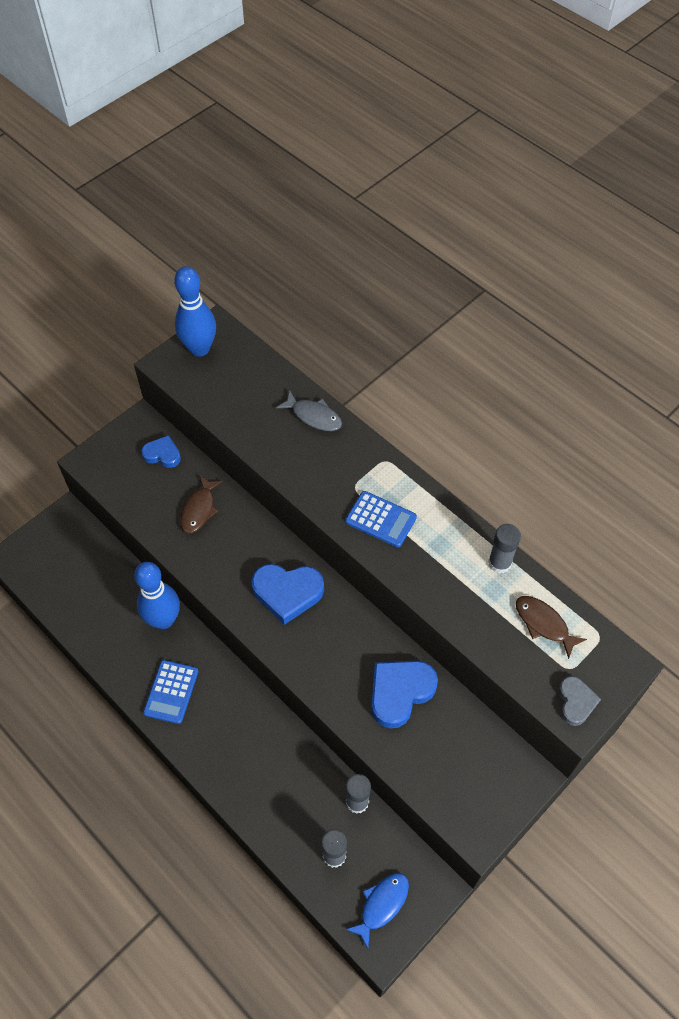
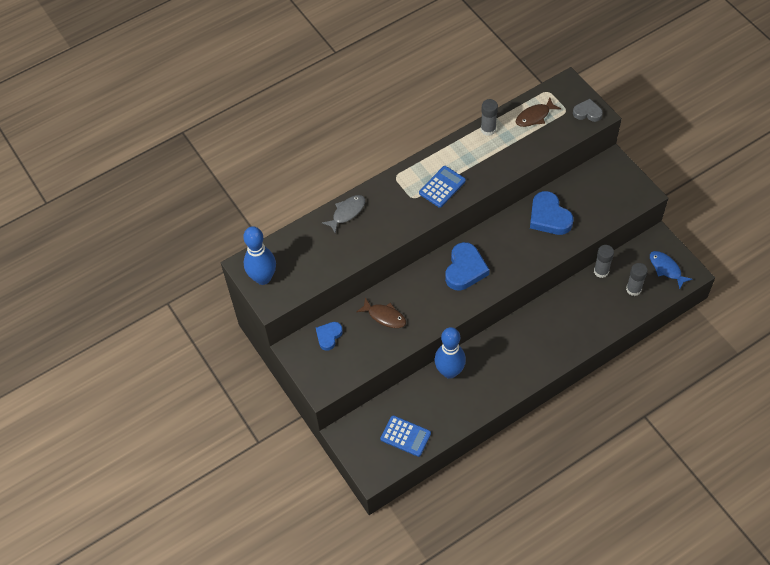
camera: 75 degrees left, 0 degrees up
blue calculator [143,660,199,724] -> blue calculator moved to [380,415,431,457]

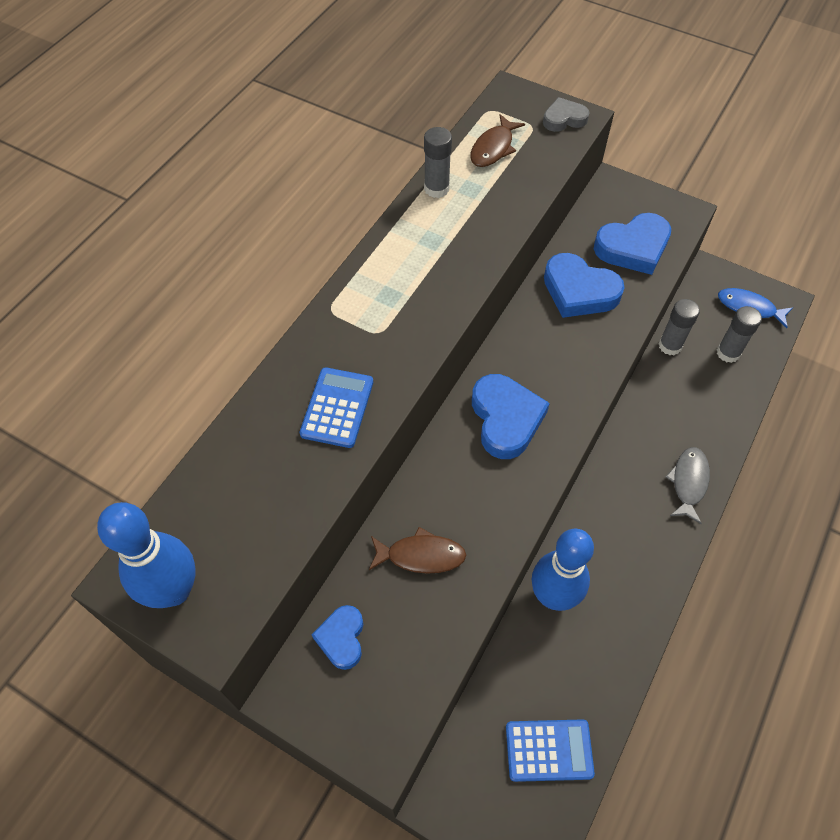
camera: 30 degrees left, 0 degrees up
grey fish [322,195,365,233] -> grey fish moved to [665,447,710,524]
blue calculator [419,166,466,208] -> blue calculator moved to [300,367,373,448]
none -> blue heart [594,213,671,275]

